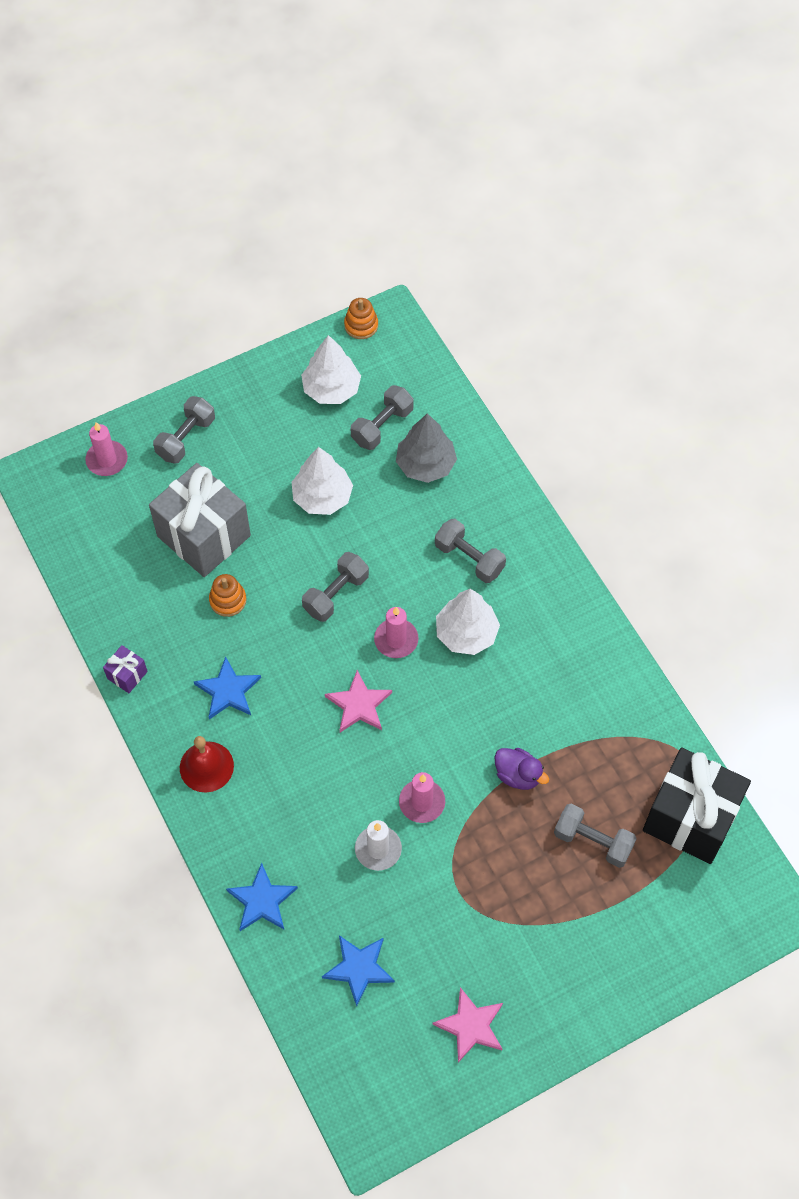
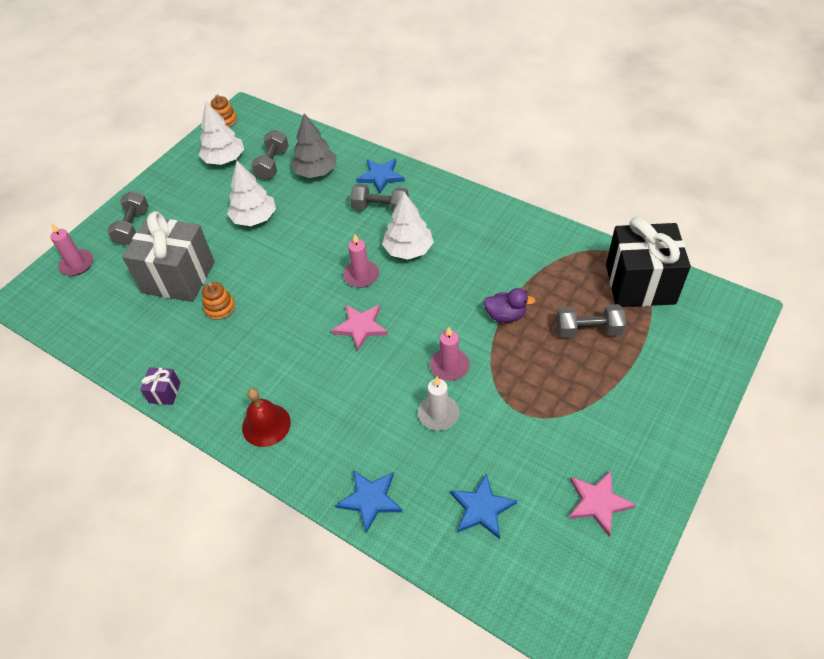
camera: 25 degrees left, 10 degrees down
blue star [193,656,261,719] -> blue star moved to [356,159,405,194]
grey dumbbell [302,552,369,622] -> none

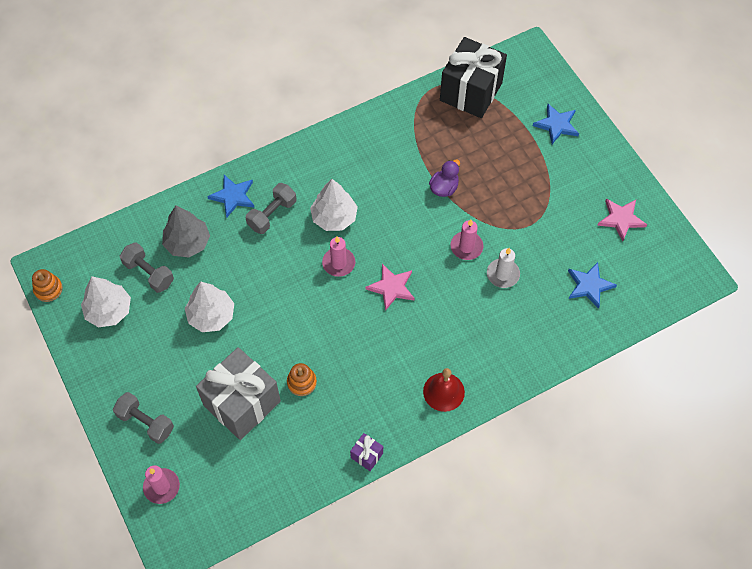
camera: 65 degrees left, 10 degrees up
blue star [335,470,402,533] -> blue star moved to [533,104,579,144]
grey dumbbell [556,304,626,338] -> none

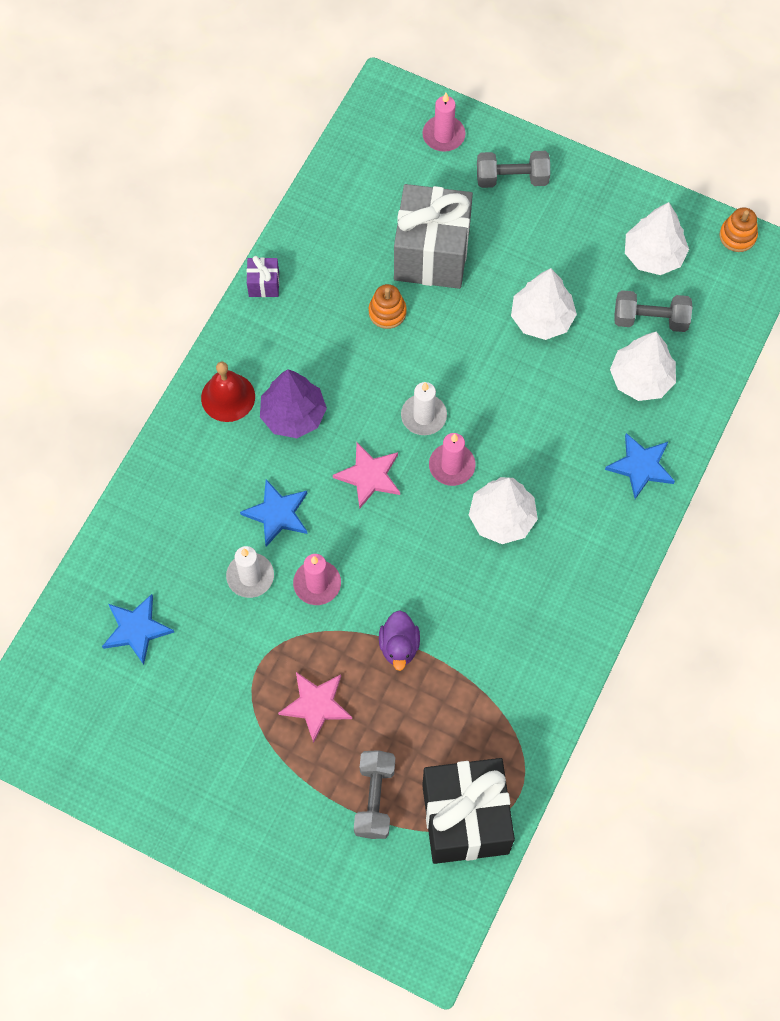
camera: 145 degrees right, 5 degrees up
grey tree [162,205,210,258] -> white tree [610,332,676,401]
grey dumbbell [246,183,296,234] -> grey dumbbell moved to [354,750,395,839]
blue star [533,104,579,144] -> blue star moved to [240,479,308,547]
pink star [597,199,647,241] -> pink star moved to [278,672,352,743]
none -> purple tree [260,369,327,438]
none -> white candle [401,382,447,435]

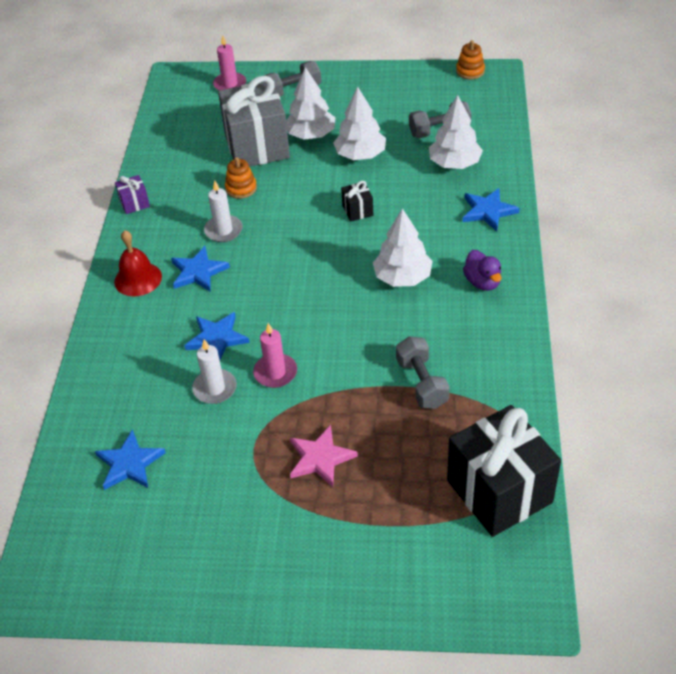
camera: 20 degrees left, 20 degrees down
purple tree [260,369,327,438] -> blue star [171,246,230,291]
pink star [333,443,400,509] -> none
grey dumbbell [354,750,395,839] -> grey dumbbell moved to [396,336,450,409]
purple duck [379,610,420,671] -> purple duck moved to [463,250,502,291]
white candle [401,382,447,435] -> white candle moved to [204,180,243,242]
pink candle [429,433,476,486] -> none
white tree [625,202,689,275] -> white tree moved to [286,67,335,139]
none -> black gift [341,181,373,222]

